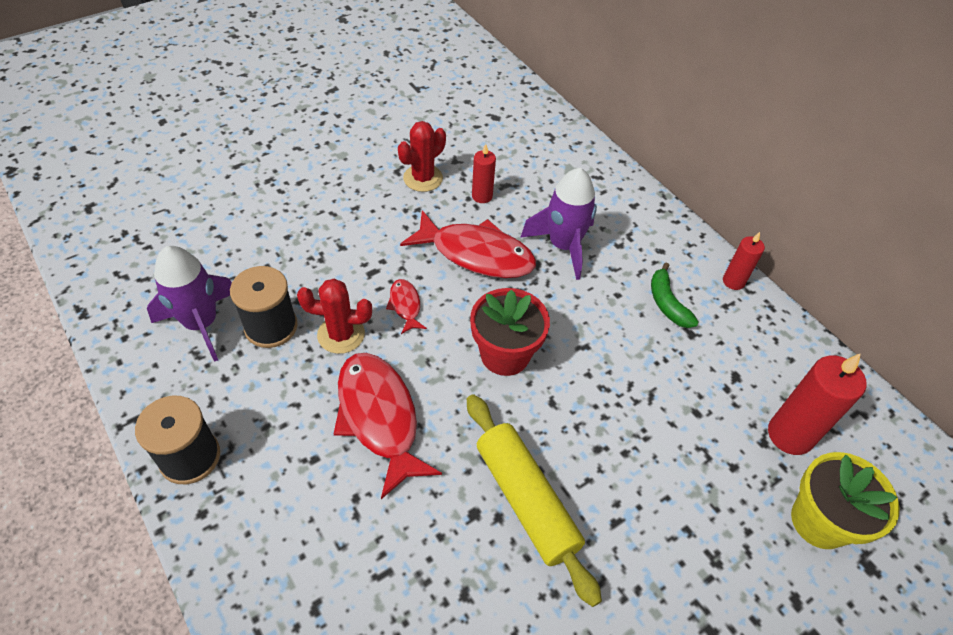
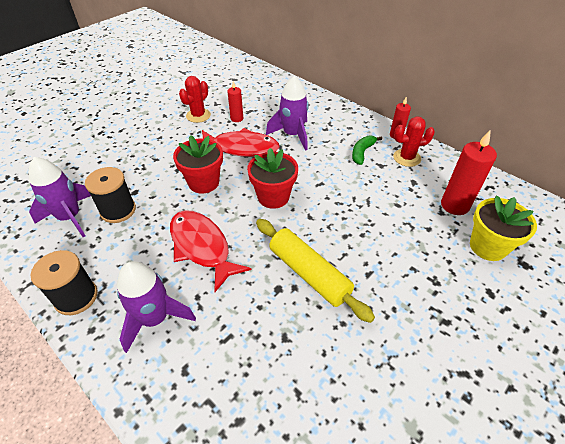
camera: 10 degrees left, 5 degrees down
red cactus [297,279,372,354] -> red cactus moved to [393,117,435,167]
red fish [386,279,427,334] -> red flower pot [173,135,223,194]
green banana [651,262,699,328] -> green banana turned 60 degrees clockwise [352,136,382,165]
none -> purple rocket [117,261,196,353]

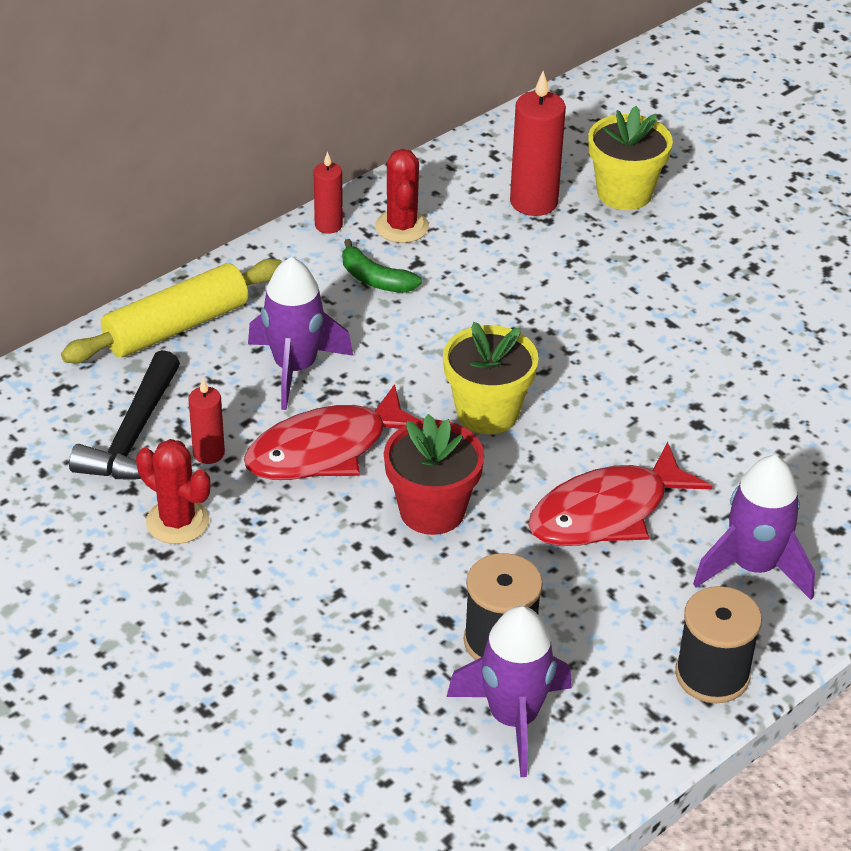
camera: 85 degrees left, 5 degrees down
red fish [202,128,280,157] -> red fish turned 135 degrees counterclockwise [244,384,421,480]
red flower pot [247,148,298,209] -> yellow flower pot [443,322,539,434]
yellow rolling pin [256,219,375,323] -> yellow rolling pin moved to [61,259,282,363]
none -> black hammer [69,350,180,480]

